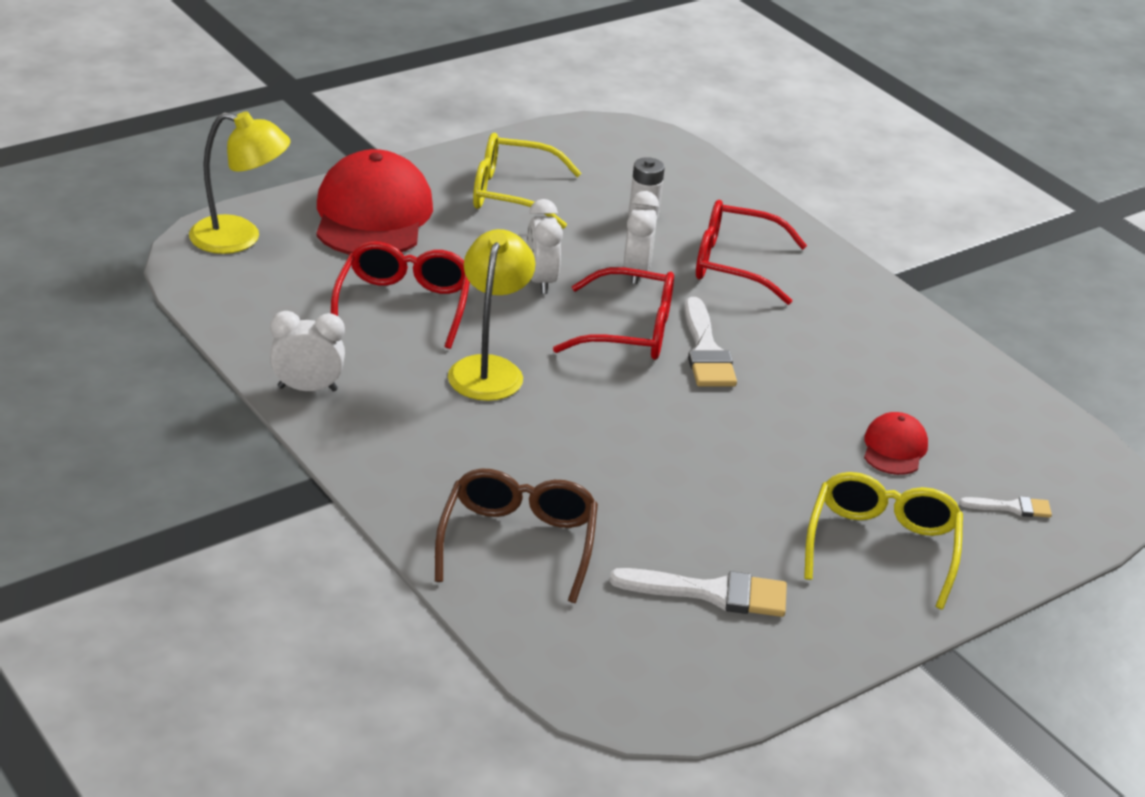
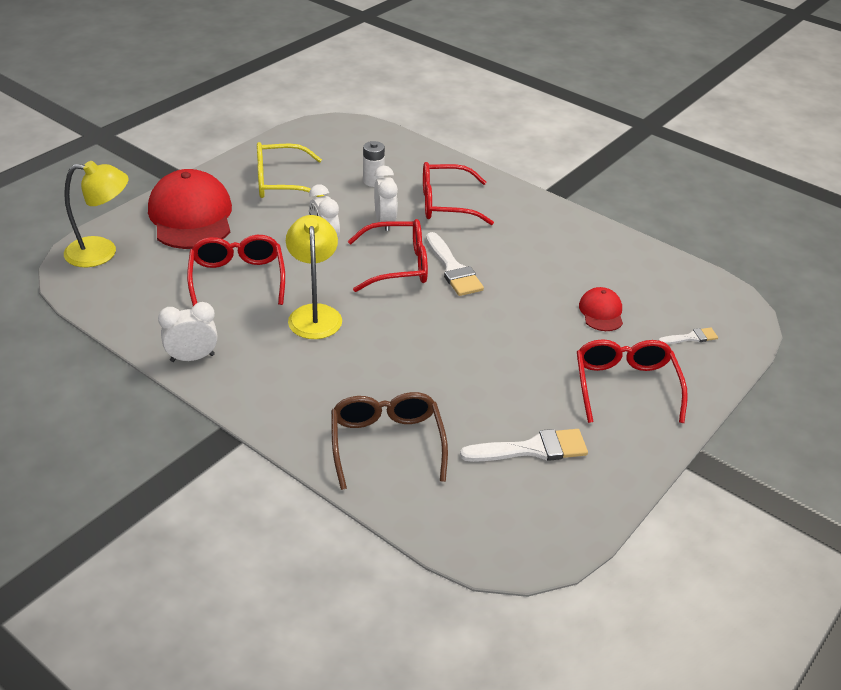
camera: 15 degrees left, 5 degrees up
yellow glasses [804,472,963,610] -> red glasses [577,339,688,423]

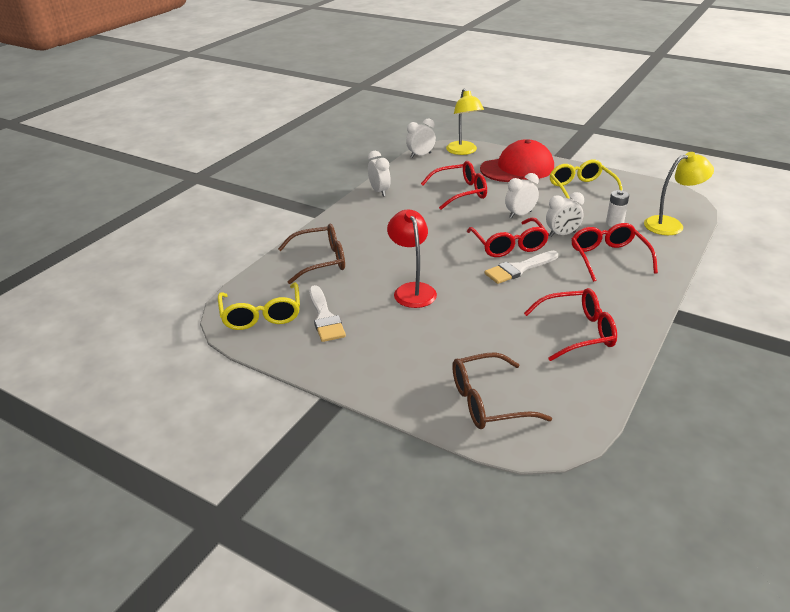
camera: 85 degrees right, 5 degrees down
yellow lamp [286,215,342,339] -> yellow lamp moved to [644,152,714,235]
red glasses [577,339,688,423] -> red glasses moved to [524,288,617,361]
red cap [579,287,623,331] -> none
white brush [659,328,718,344] -> brown glasses [452,352,552,429]
none -> yellow glasses [218,282,300,330]
none -> red lamp [387,209,437,308]
none -> white clock [406,118,436,158]

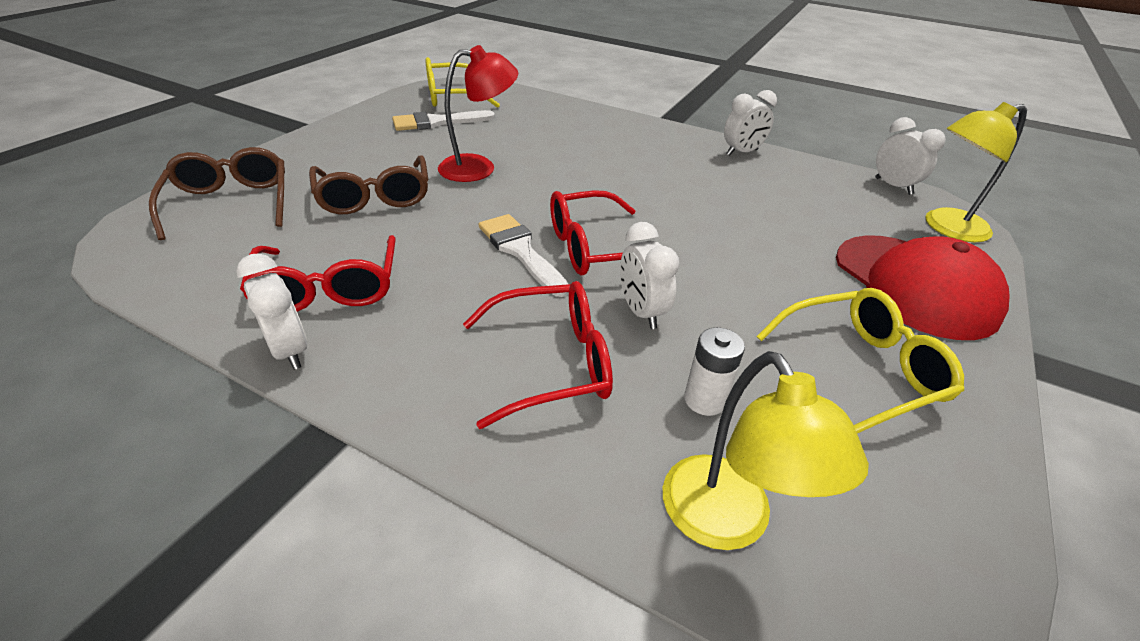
camera: 85 degrees right, 5 degrees up
brown glasses [278,224,345,284] -> brown glasses moved to [309,155,429,214]
red glasses [421,161,487,210] -> none
white clock [505,173,539,219] -> white clock moved to [236,253,308,370]

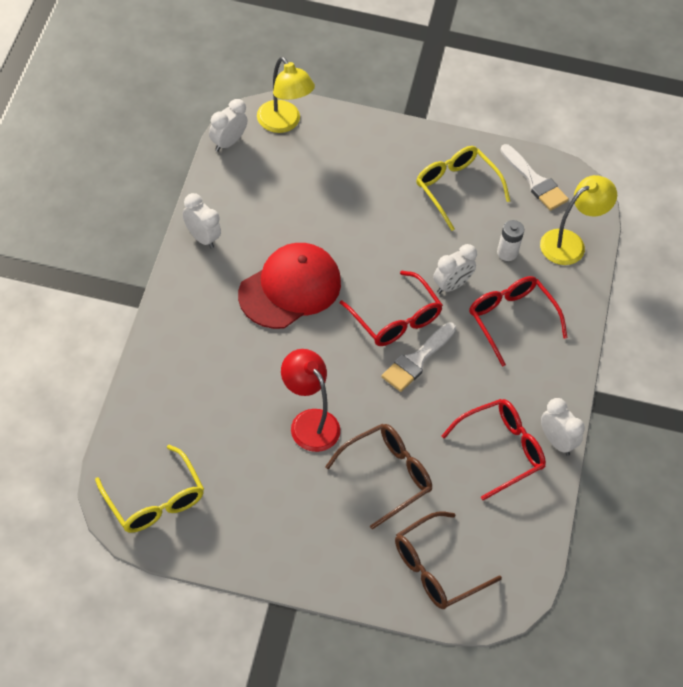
camera: 110 degrees left, 15 degrees up
white clock [236,253,308,370] -> white clock turned 105 degrees clockwise [541,398,585,456]
white brush [392,110,495,131] -> white brush moved to [500,144,569,211]
red cap [836,235,1010,340] -> red cap moved to [238,243,341,329]

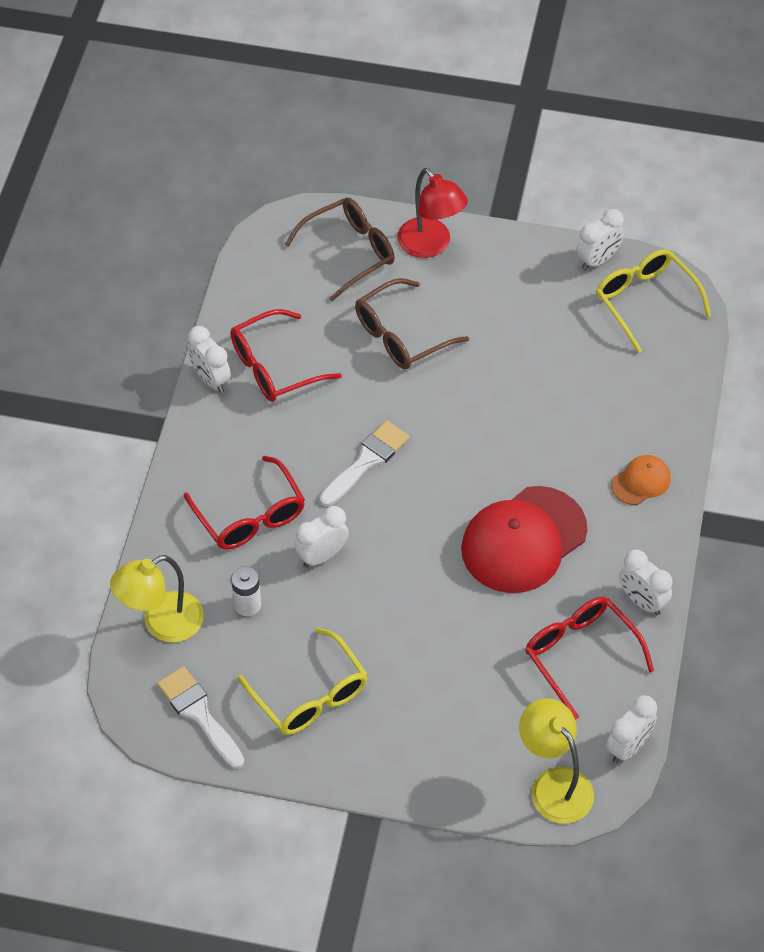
camera: 175 degrees left, 0 degrees up
red lamp [281,349,340,452] -> red lamp moved to [397,168,468,258]
red glasses [340,271,443,346] -> red glasses moved to [525,597,654,720]
none -> white clock [576,209,624,270]
none -> orange cap [611,455,671,505]

